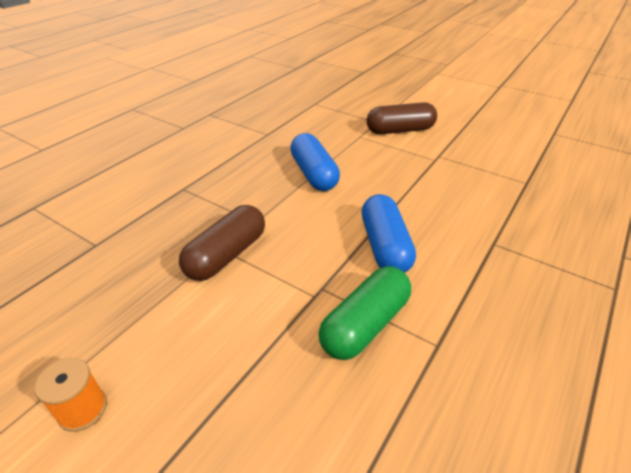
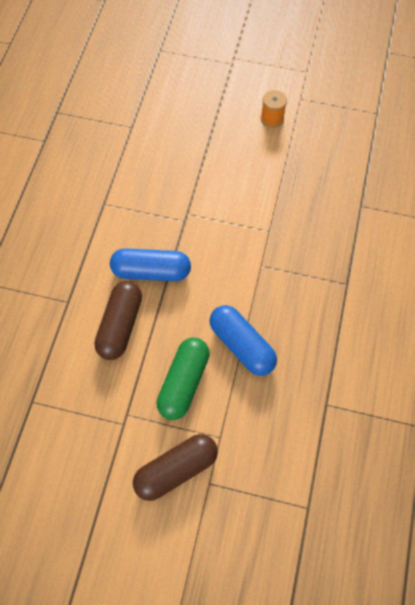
camera: 160 degrees right, 25 degrees up
brown capsule [179,205,265,281] -> brown capsule moved to [94,281,142,360]
green capsule [319,266,411,360] -> green capsule moved to [156,338,210,420]
blue capsule [362,194,416,273] -> blue capsule turned 60 degrees counterclockwise [110,248,191,281]

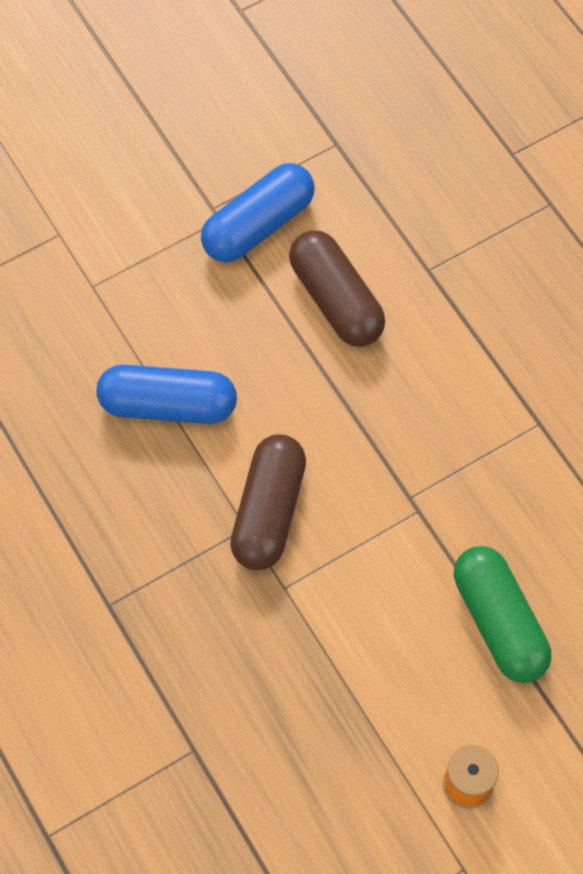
camera: 135 degrees right, 0 degrees up
blue capsule [110,248,191,281] -> blue capsule moved to [201,163,315,262]
brown capsule [133,434,218,501] -> brown capsule moved to [230,435,306,570]
green capsule [156,338,210,420] -> green capsule moved to [454,546,551,683]

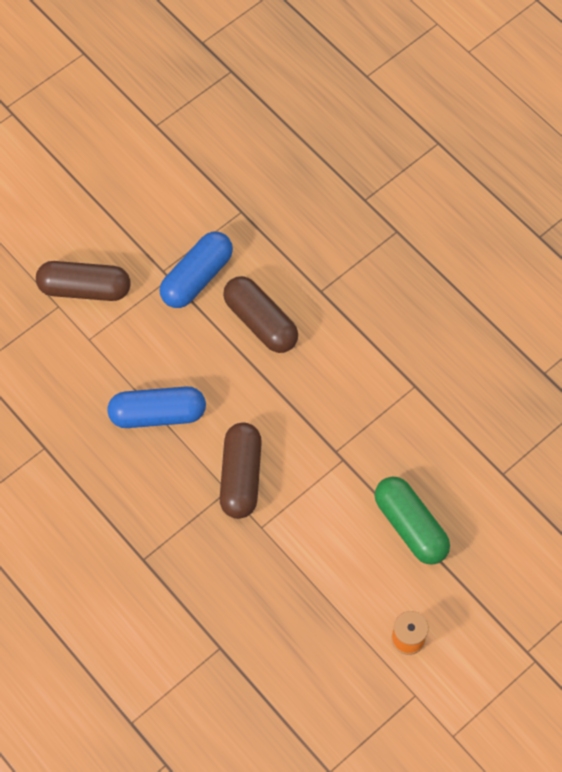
camera: 10 degrees left, 0 degrees up
none -> brown capsule [36,261,130,301]

